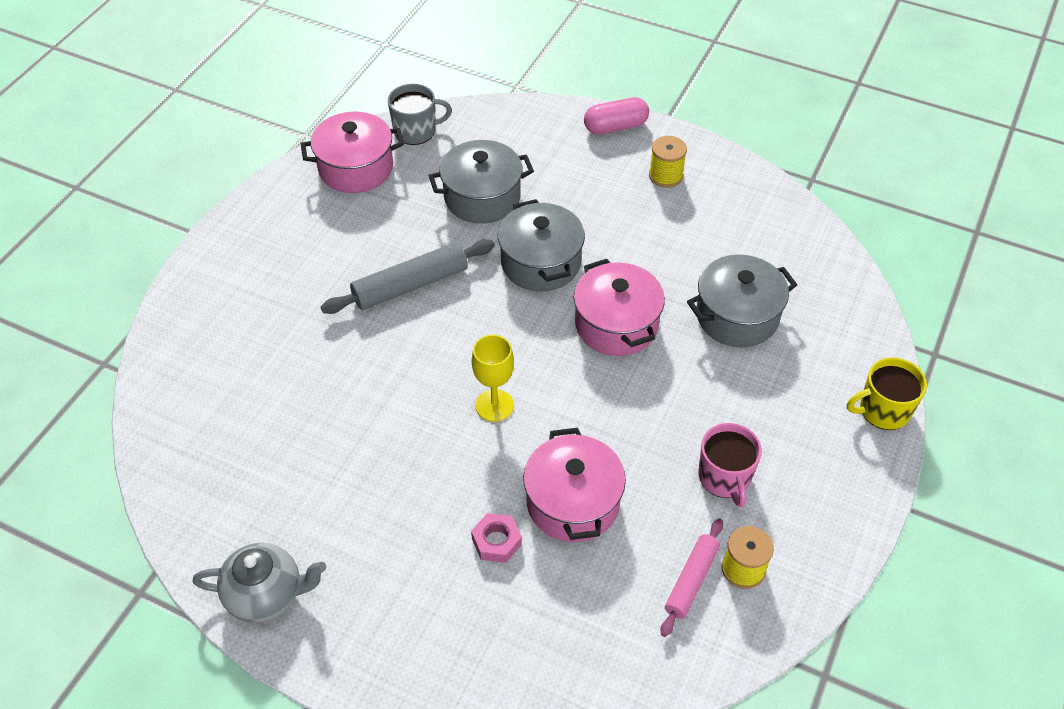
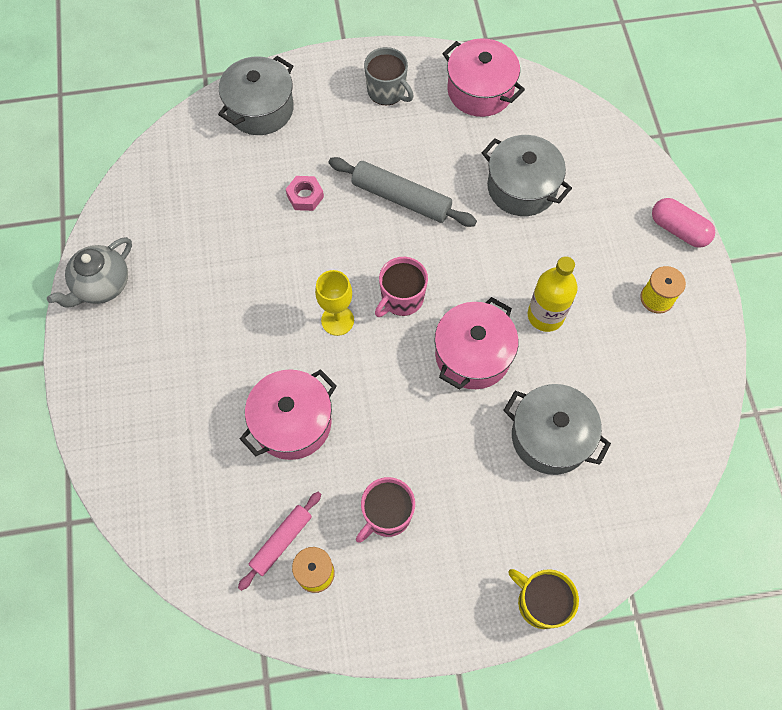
camera: 55 degrees right, 15 degrees up
grey teapot [193,543,326,623] -> grey teapot turned 75 degrees clockwise [47,237,132,308]
grey mug [388,84,452,145] -> grey mug moved to [364,47,413,105]
pink nut [471,513,522,563] -> pink nut moved to [286,176,324,211]
grey pot [498,199,585,291] -> grey pot moved to [218,56,294,135]
pink rolling pin [661,518,723,637] -> pink rolling pin turned 45 degrees counterclockwise [238,492,321,591]
none -> pink mug [375,257,428,317]
none -> yellow bottle [528,256,578,332]

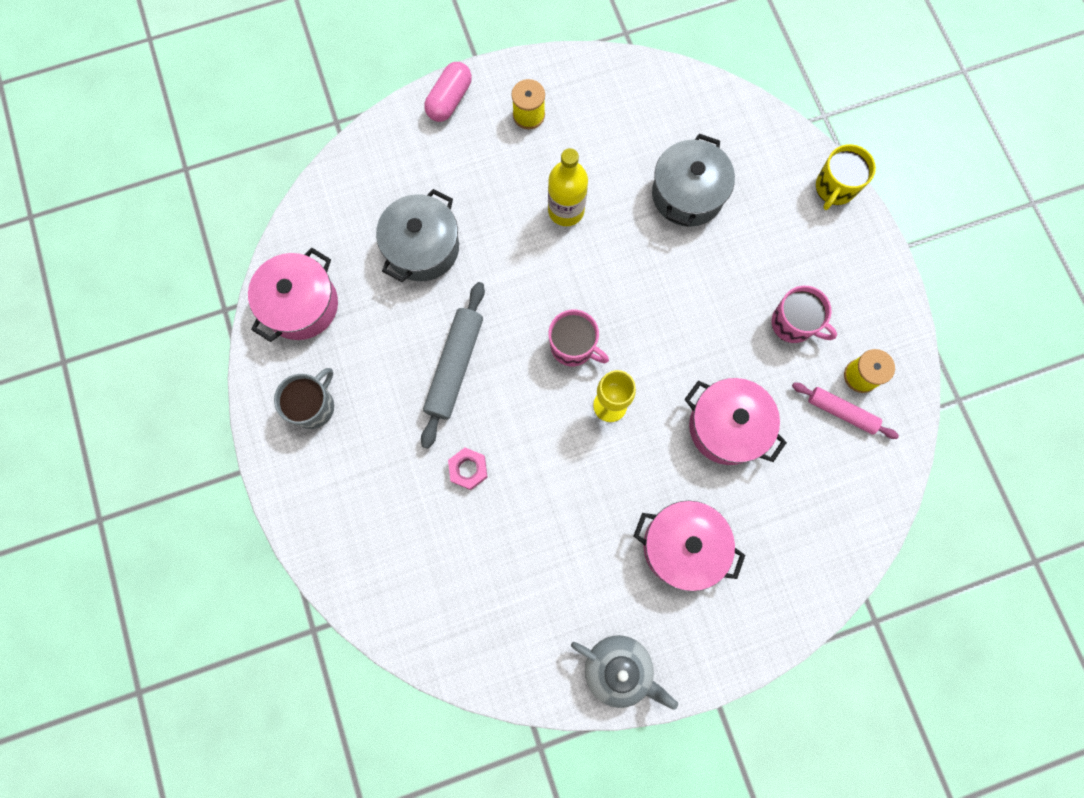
camera: 100 degrees left, 10 degrees up
grey pot [218,56,294,135] -> none
pink pot [435,297,519,390] -> pink pot moved to [634,501,745,591]

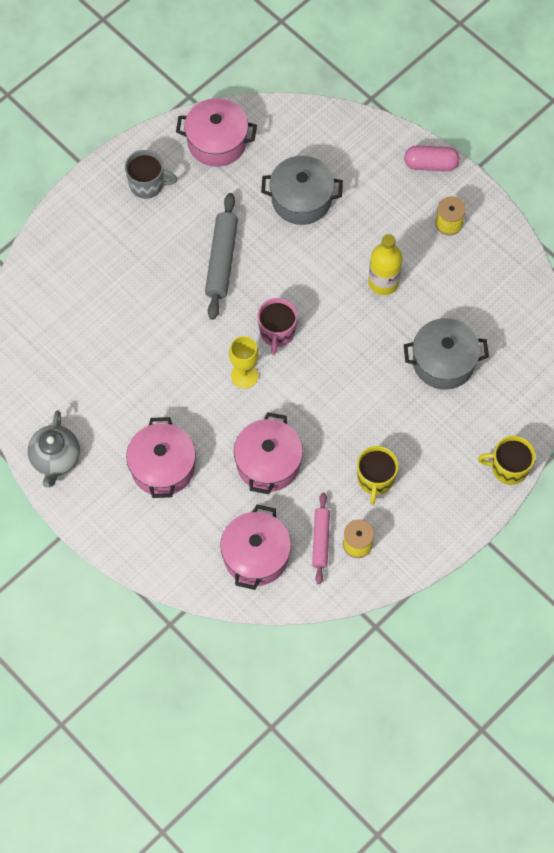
camera: 65 degrees right, 10 degrees down
grey rolling pin [421,282,485,449] -> grey rolling pin turned 75 degrees counterclockwise [205,193,238,320]
pink nut [448,448,488,490] -> none
pink mug [772,286,837,343] -> yellow mug [357,446,398,505]
none -> pink pot [220,505,291,590]

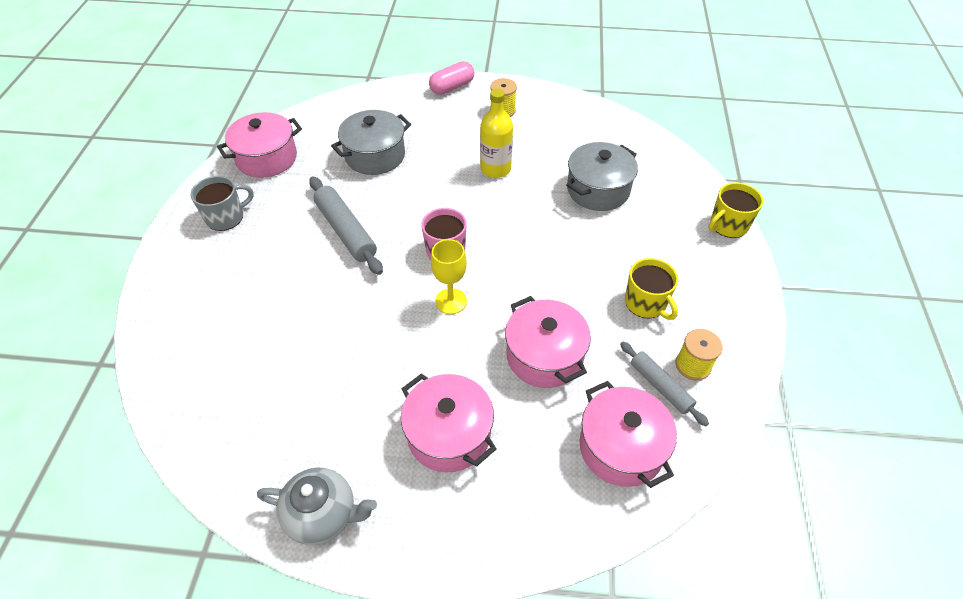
camera: 40 degrees left, 15 degrees down
grey teapot [28,410,80,487] -> grey teapot turned 45 degrees counterclockwise [257,468,377,545]
pink rolling pin [312,493,330,584] -> grey rolling pin [620,342,709,426]

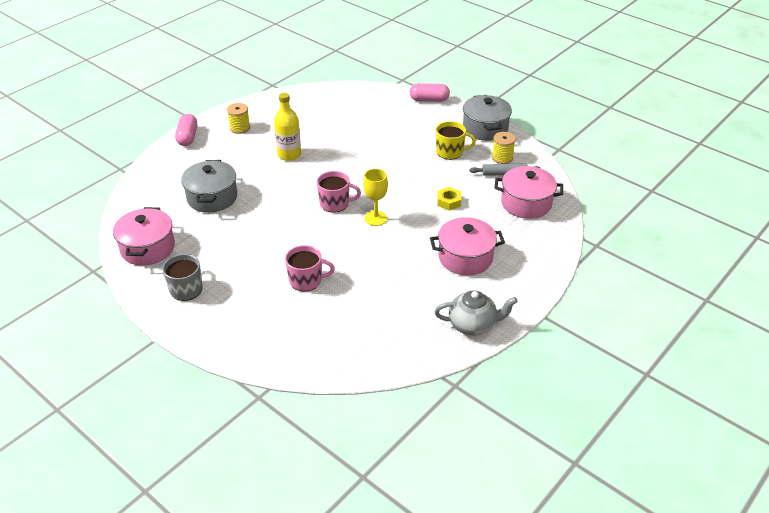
camera: 55 degrees left, 10 degrees down
grey teapot [257,468,377,545] -> grey teapot turned 45 degrees clockwise [434,291,518,336]
grey rolling pin [309,176,383,275] -> none
pink pot [505,296,591,388] -> yellow nut [437,187,461,210]
grey pot [566,142,638,211] -> grey pot moved to [463,95,512,141]
yellow mug [708,183,763,238] -> pink capsule [410,83,450,102]
none -> pink mug [285,245,335,292]

